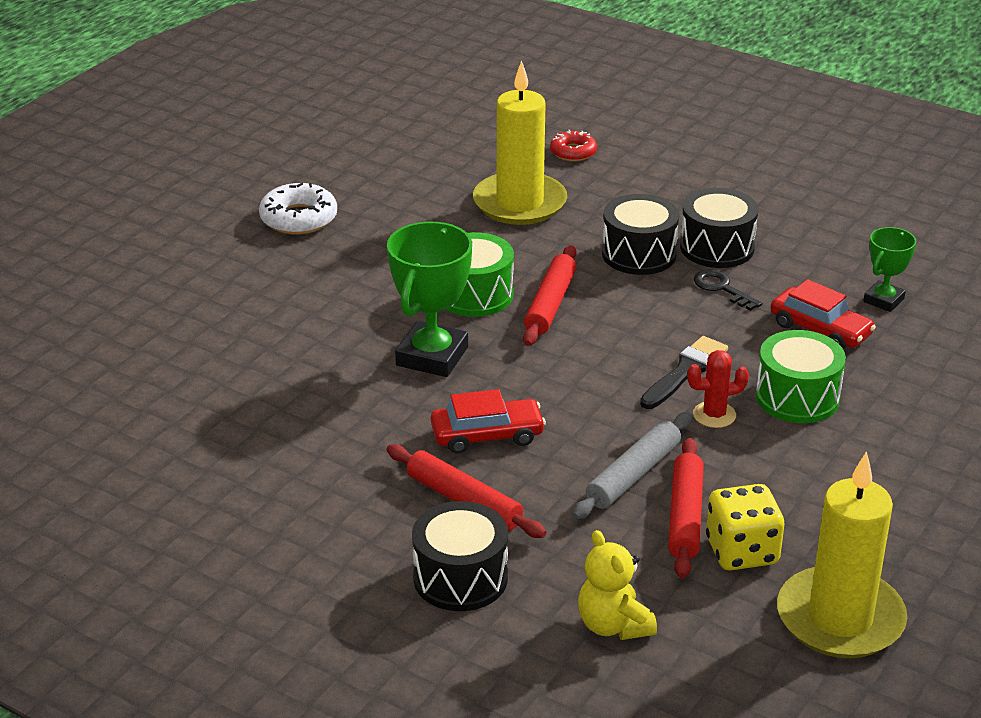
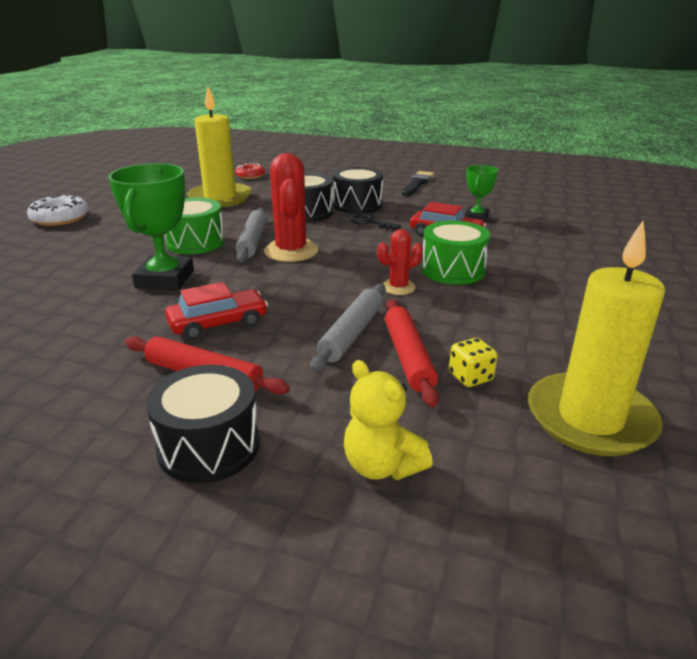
camera: 15 degrees left, 5 degrees down
red rolling pin [523,245,577,346] -> grey rolling pin [235,208,267,262]
black brush [640,336,728,409] -> black brush moved to [402,171,434,196]
yellow dice [706,484,784,570] -> yellow dice [449,338,498,387], size x0.60
none -> red cactus [264,153,318,262]

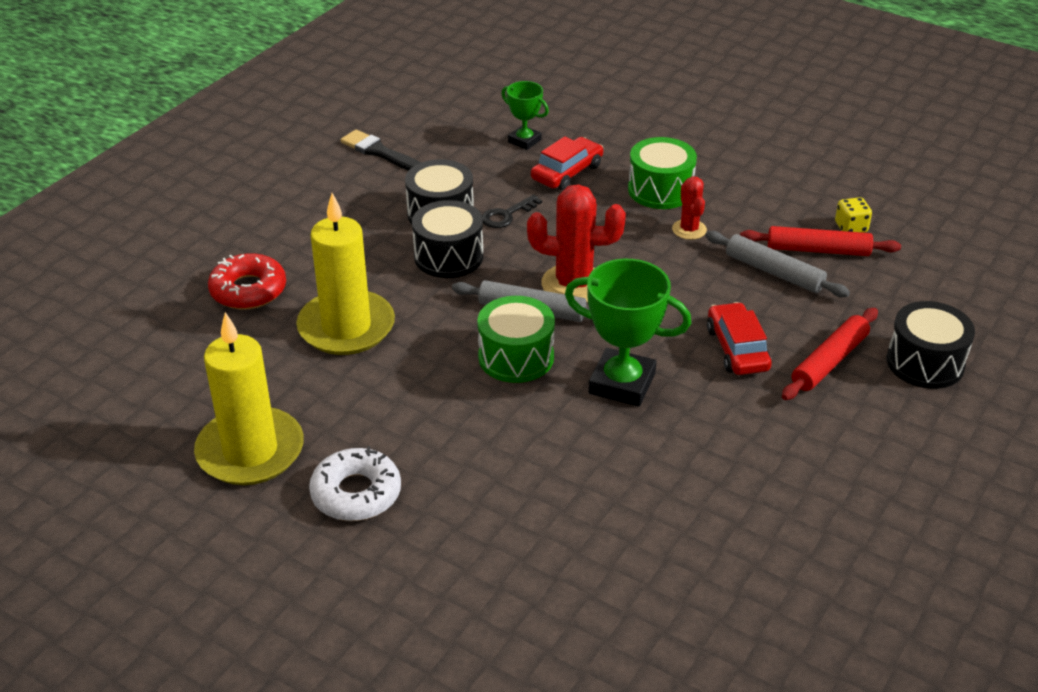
camera: 75 degrees left, 10 degrees up
red donut [235,163,265,179] -> red donut [208,253,286,309], size x1.56
yellow teddy bear [344,360,433,480] -> none
yellow candle [528,221,665,456] -> yellow candle moved to [194,312,304,485]

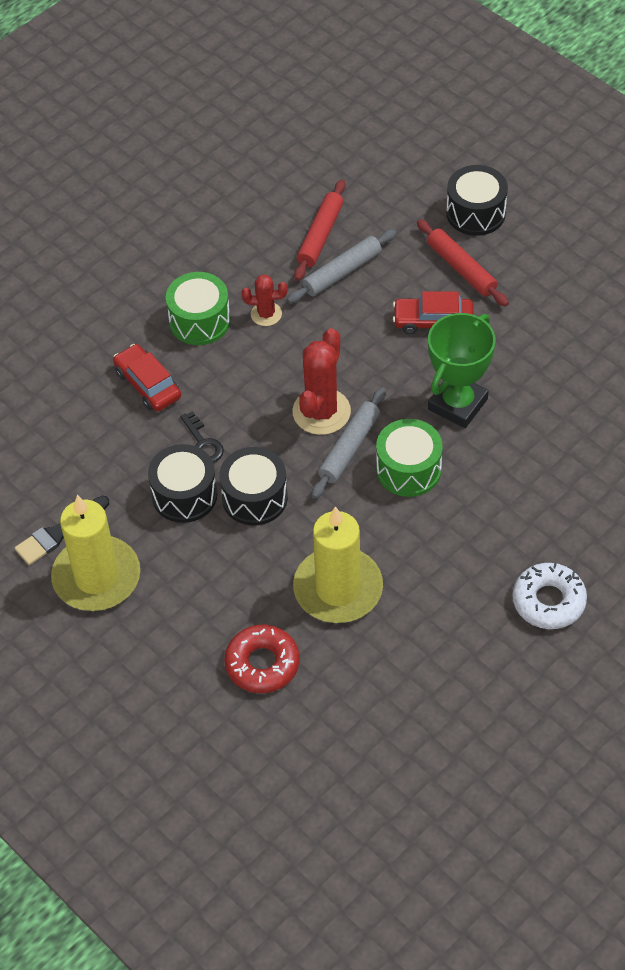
camera: 75 degrees left, 15 degrees up
yellow candle [194,312,304,485] -> yellow candle moved to [51,495,140,611]
green trophy [501,81,549,150] -> none
yellow dice [835,197,872,233] -> none

